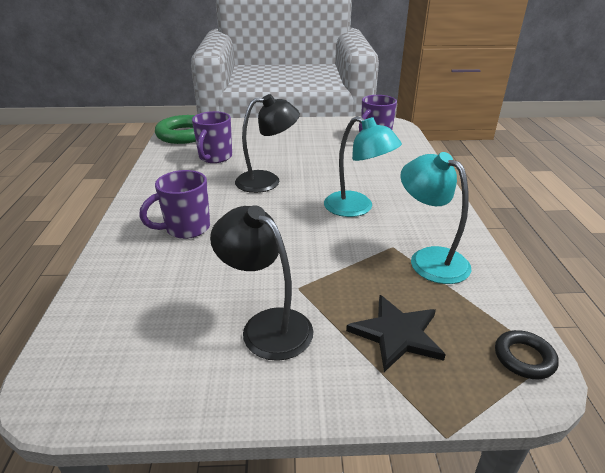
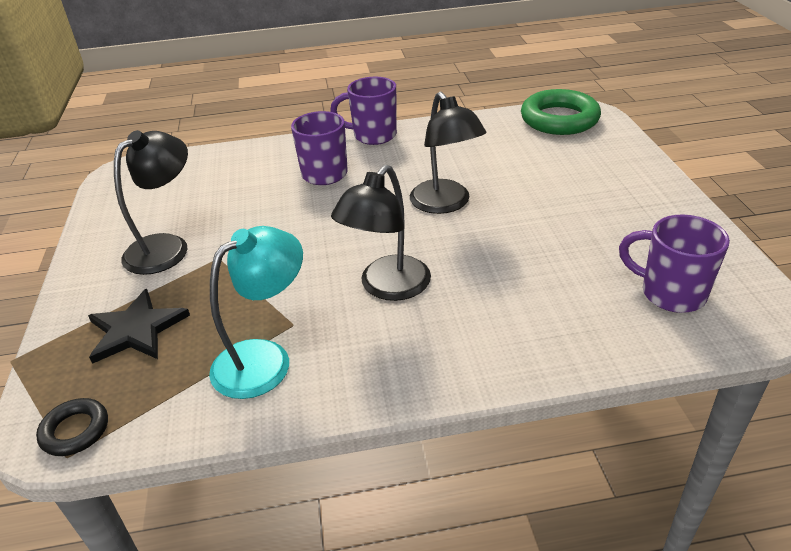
camera: 85 degrees right, 5 degrees up
purple mug [192,111,232,163] -> purple mug moved to [330,77,397,145]
turquoise lamp [324,116,402,217] -> black lamp [331,165,431,301]

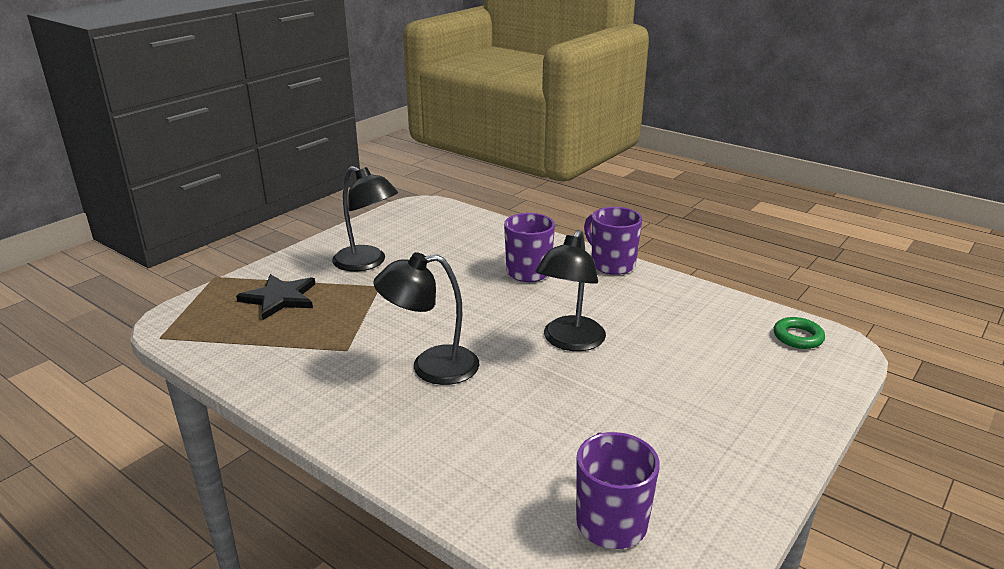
camera: 45 degrees right, 10 degrees down
black ring [36,398,108,456] -> none
black lamp [114,130,188,275] -> black lamp turned 45 degrees clockwise [332,166,398,271]
turquoise lamp [209,226,303,399] -> none
green ring [521,89,601,135] -> green ring [774,317,825,349], size x0.52

